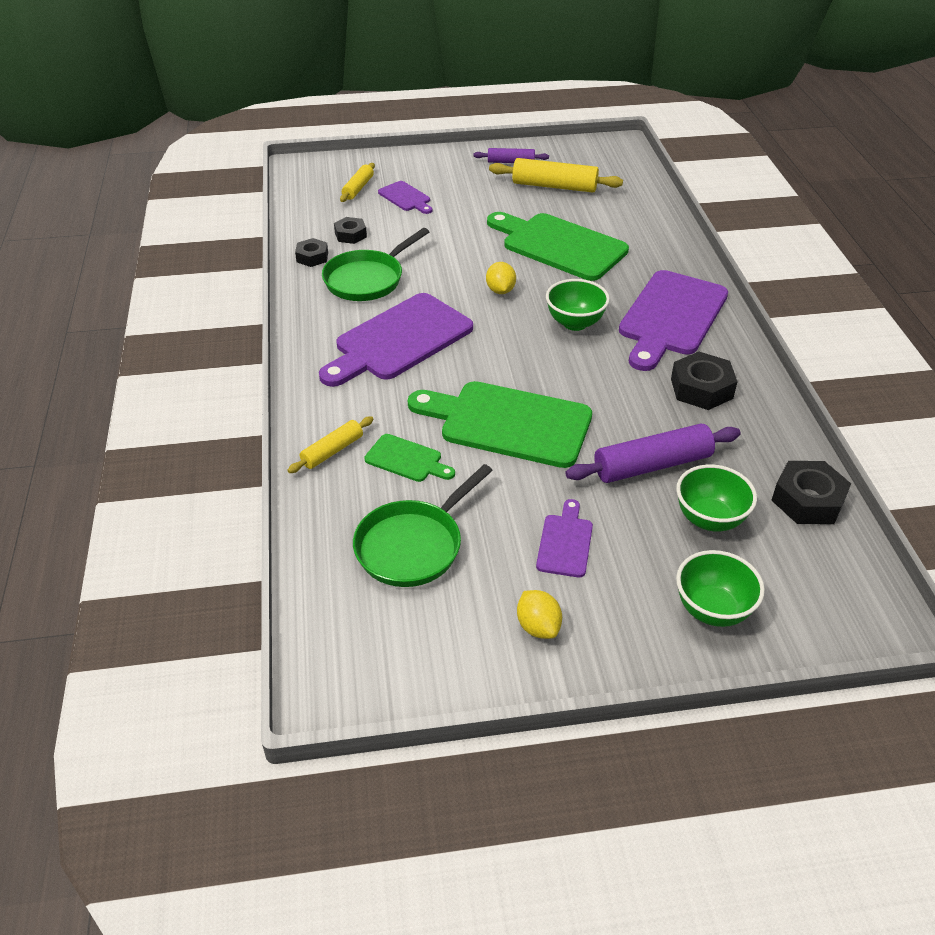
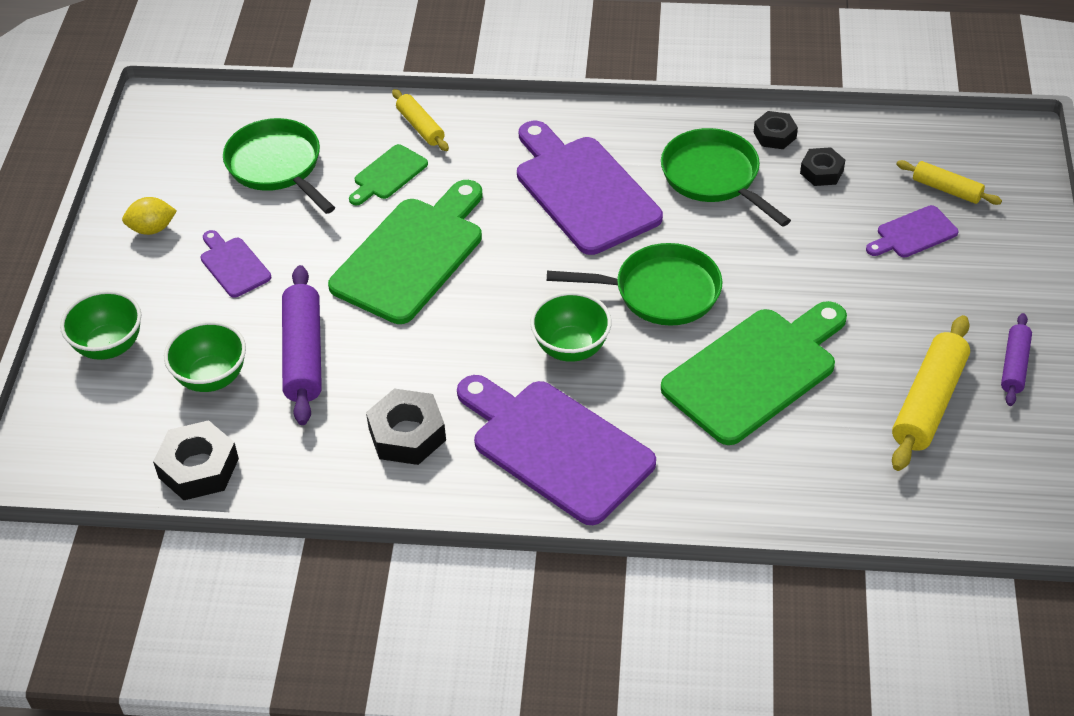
camera: 105 degrees right, 5 degrees up
yellow lemon [486,262,516,294] -> green pan [547,243,723,326]
purple cutting board [536,499,593,577] -> purple cutting board turned 150 degrees counterclockwise [200,230,271,298]

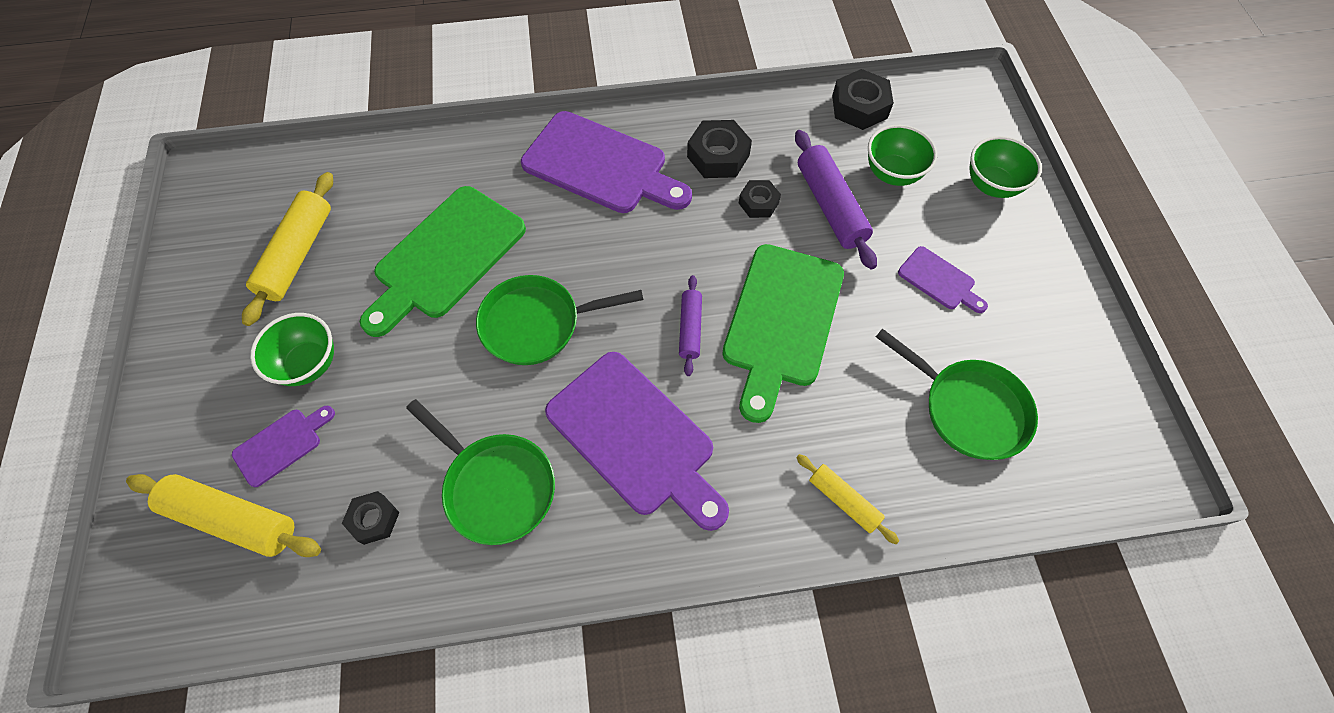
camera: 165 degrees right, 15 degrees up
yellow lemon [122,197,177,235] -> none
green cutting board [349,144,428,205] -> none
green bowl [530,292,612,362] -> green bowl moved to [250,313,334,386]
black nut [754,111,798,149] -> black nut moved to [739,180,781,218]
yellow rolling pin [896,160,1002,205] -> yellow rolling pin [126,474,321,557], size x1.72
purple rolling pin [1001,313,1032,406] -> purple rolling pin moved to [679,275,702,376]

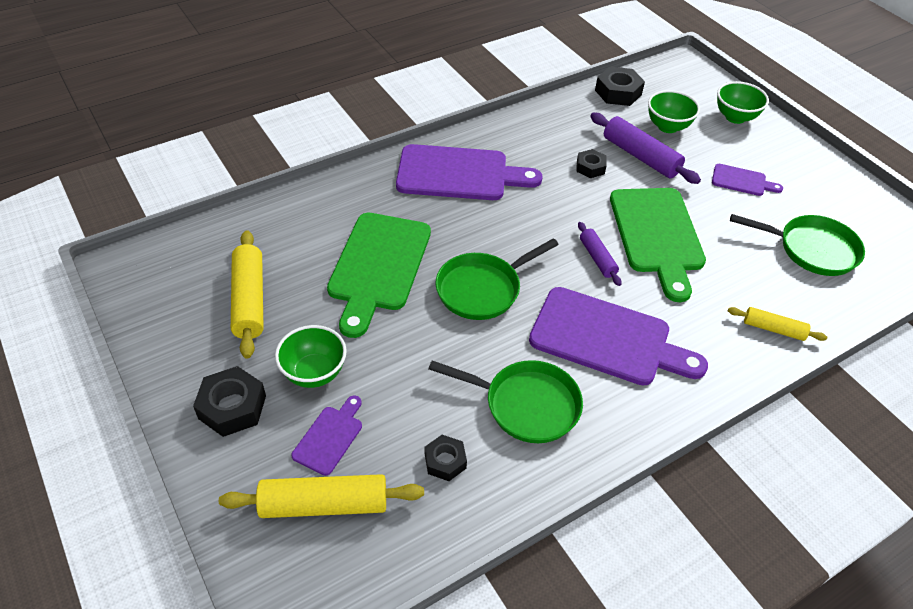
camera: 25 degrees left, 15 degrees down
black nut [687,120,752,178] -> black nut moved to [193,366,266,437]

